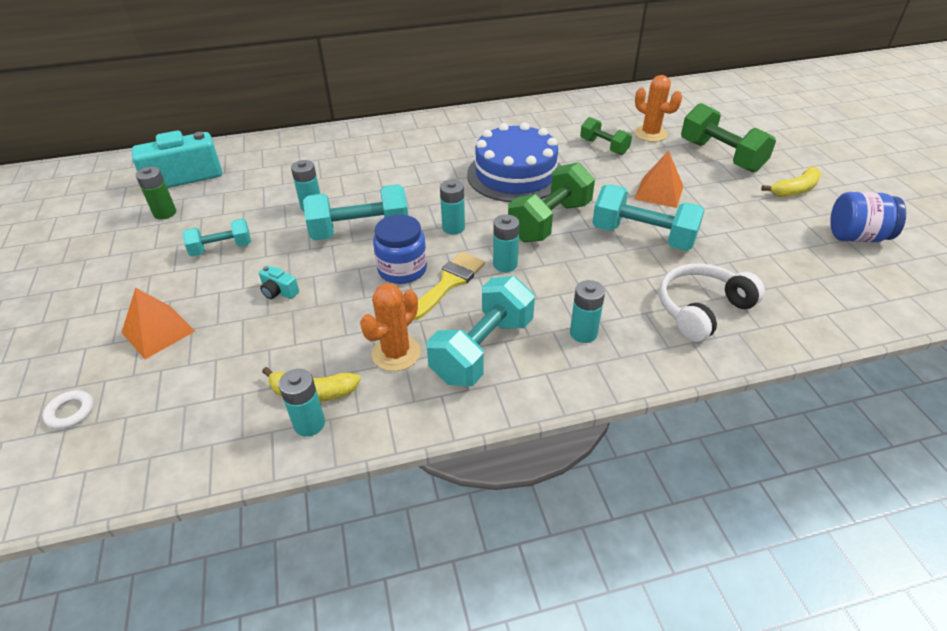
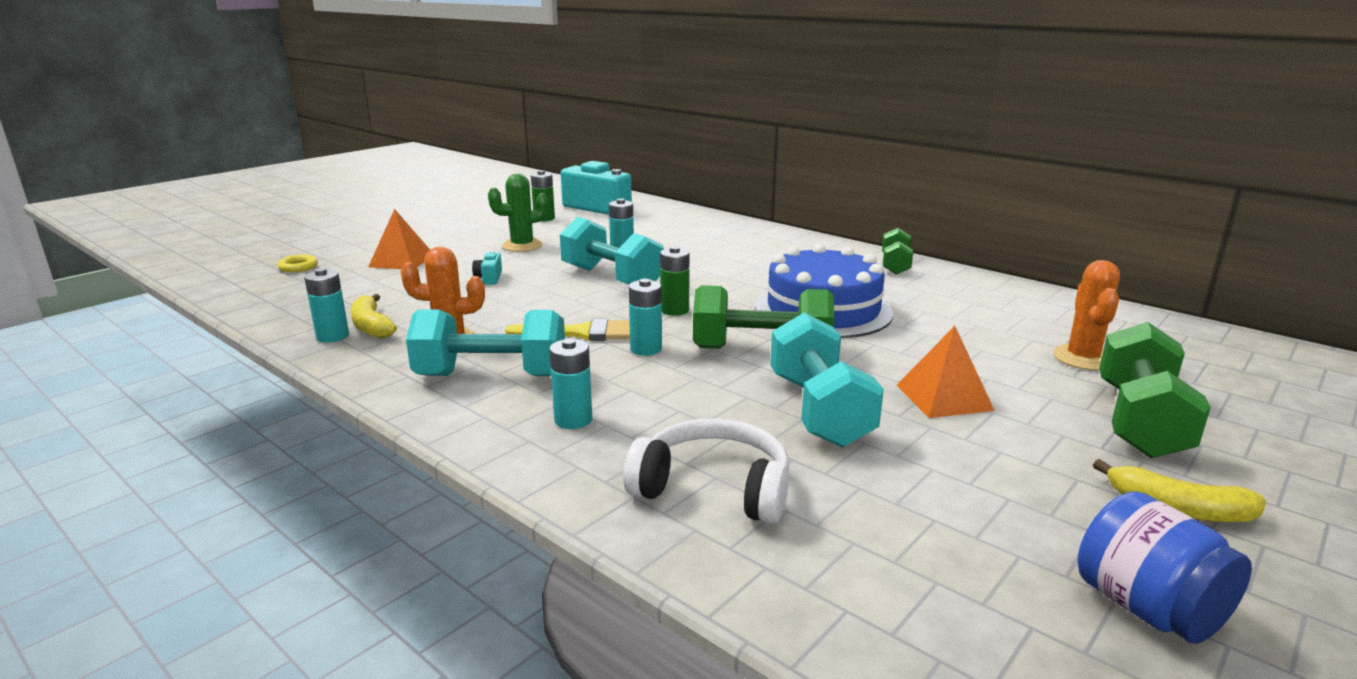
camera: 55 degrees right, 20 degrees down
white ring [43,390,94,429] -> yellow ring [277,254,318,272]
turquoise dumbbell [182,218,251,256] -> green cactus [488,174,549,252]
blue jar [373,215,427,284] -> none
turquoise battery [440,180,465,235] -> green battery [660,246,690,316]
green dumbbell [580,117,632,155] -> green dumbbell moved to [882,228,913,274]

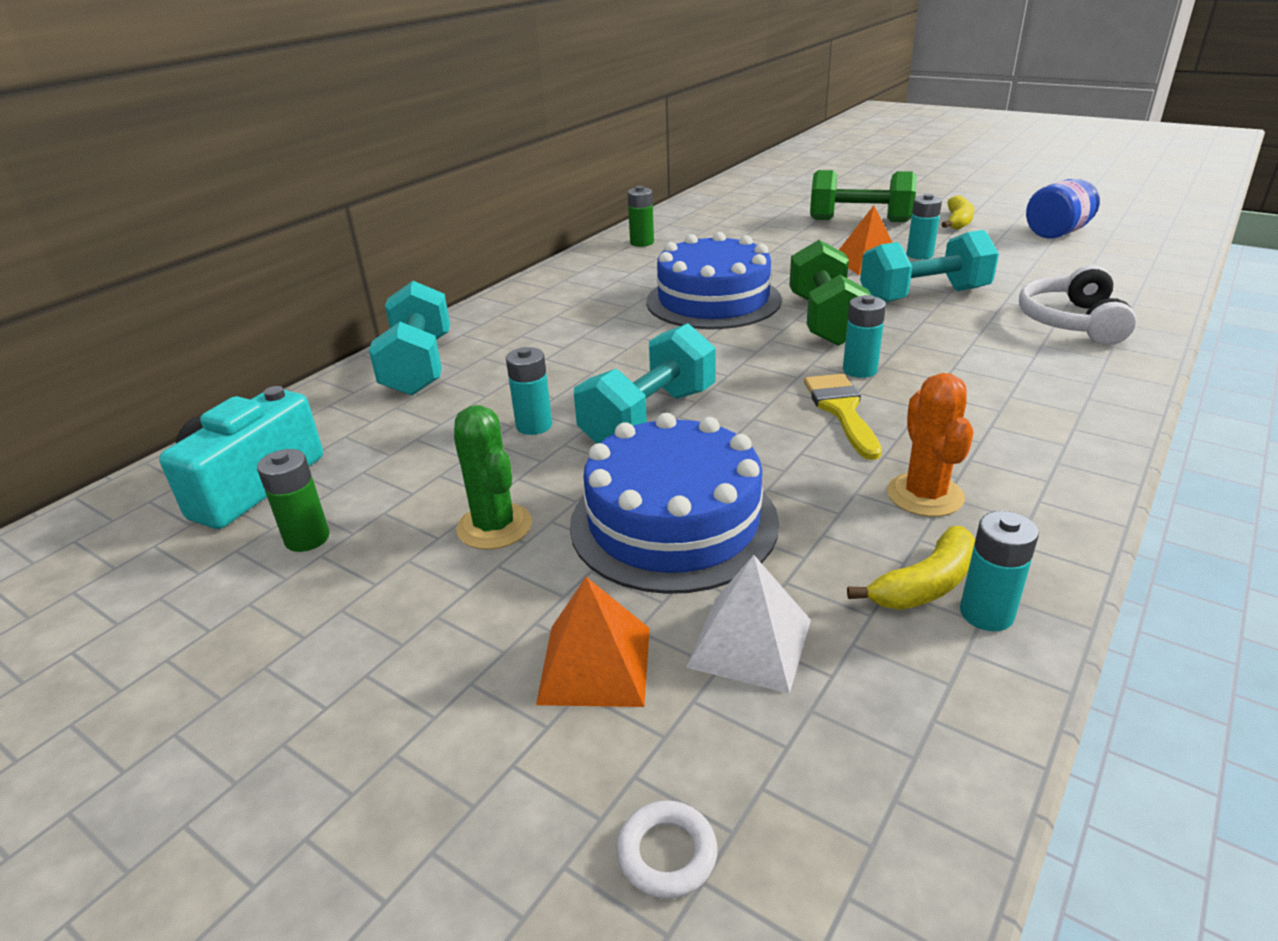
camera: 95 degrees left, 10 degrees up
yellow ring [277,254,318,272] -> white ring [616,800,717,899]
turquoise dumbbell [406,309,565,376] -> turquoise dumbbell moved to [369,281,450,396]
turquoise camera [472,251,502,285] -> blue cake [570,413,779,594]
turquoise battery [549,338,592,429] -> turquoise battery moved to [907,194,942,259]
green battery [660,246,690,316] -> green battery moved to [628,186,654,247]
green dumbbell [882,228,913,274] -> none
orange cactus [1053,260,1120,370] -> none
none -> white pyramid [686,555,811,694]

